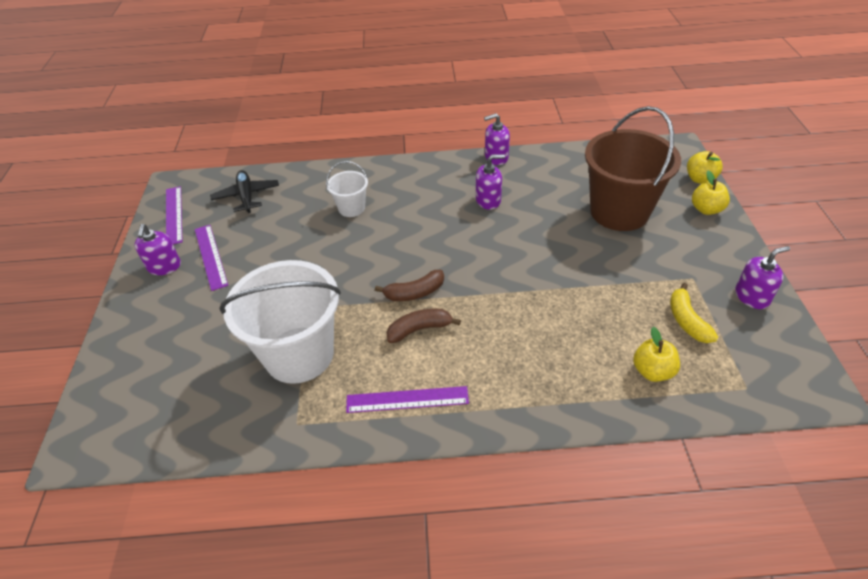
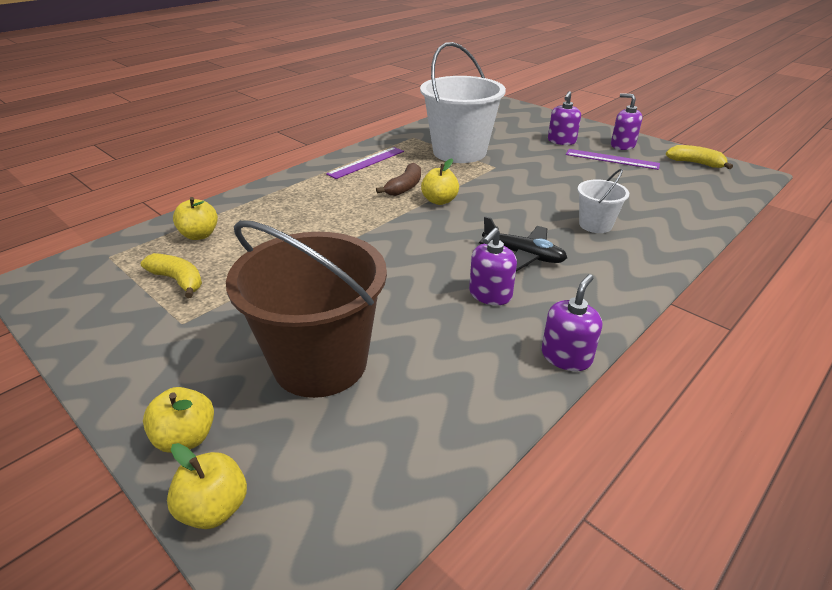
camera: 135 degrees right, 10 degrees down
purple ruler [166,186,183,244] -> yellow banana [666,145,733,169]
black plane [210,170,279,213] -> black plane moved to [479,216,567,271]
brown banana [375,270,444,301] -> yellow apple [421,159,459,205]
purple soap dispenser [735,246,790,309] -> purple soap dispenser moved to [548,91,581,145]

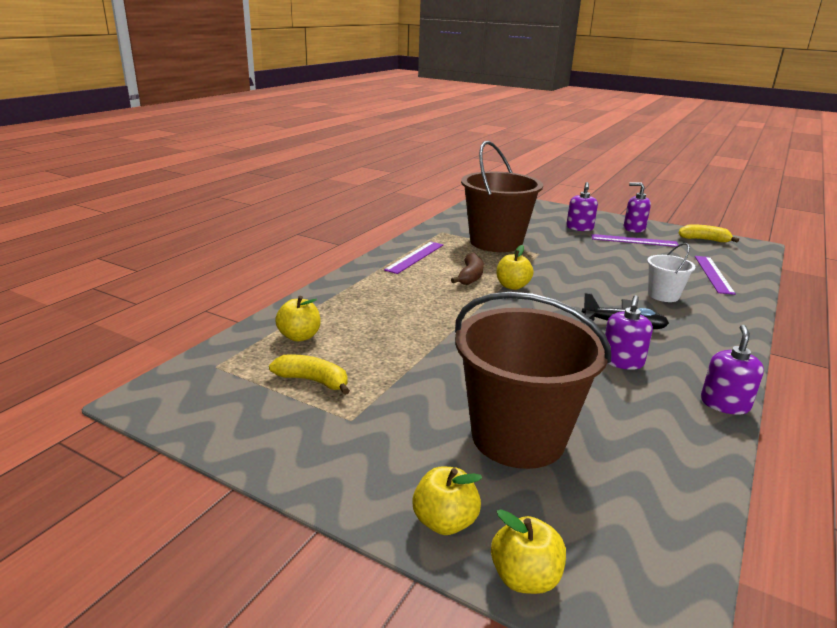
camera: 15 degrees left, 10 degrees down
white bucket [420,42,506,163] -> brown bucket [461,141,543,252]
none -> purple ruler [695,256,736,295]

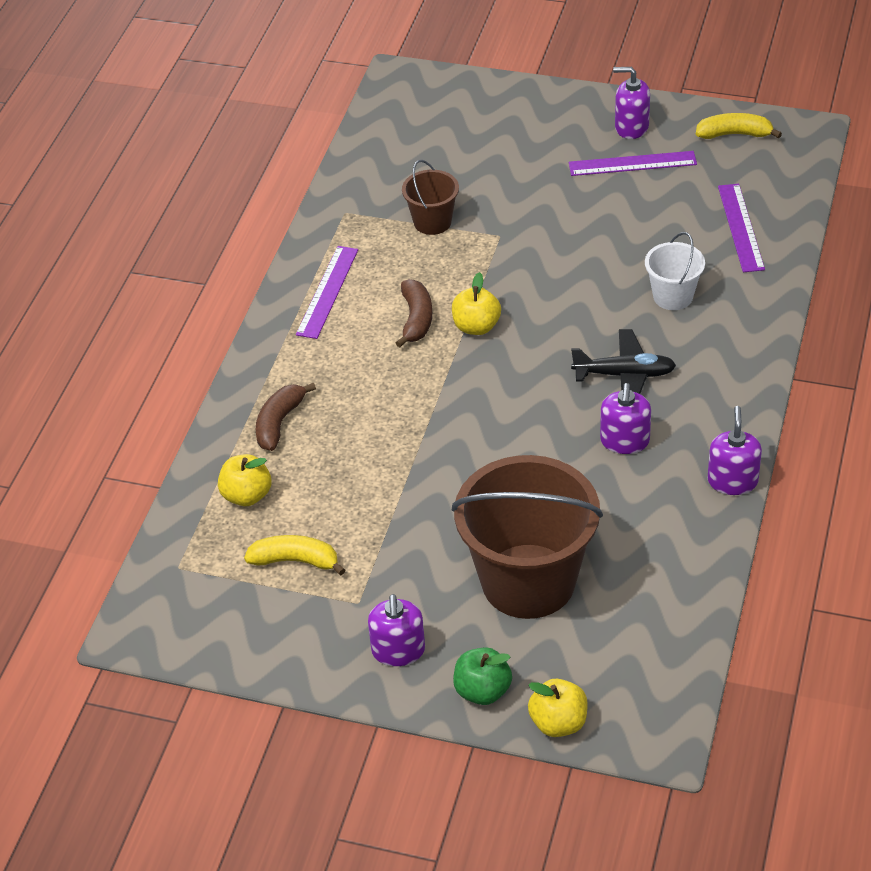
camera: 10 degrees left, 20 degrees up
yellow apple [412,466,482,535] -> green apple [453,647,512,705]
brown bucket [461,141,543,252] -> brown bucket [402,160,459,235], size x0.48
purple soap dispenser [566,182,598,231] -> purple soap dispenser moved to [368,594,425,666]
none -> brown banana [256,383,316,451]

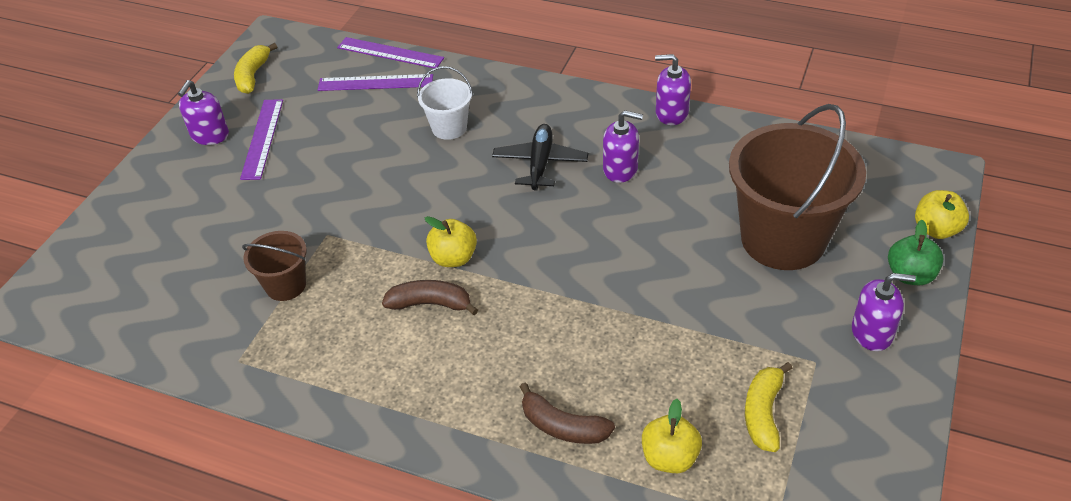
camera: 85 degrees left, 0 degrees up
purple ruler [296,246,358,339] -> purple ruler moved to [337,37,444,68]

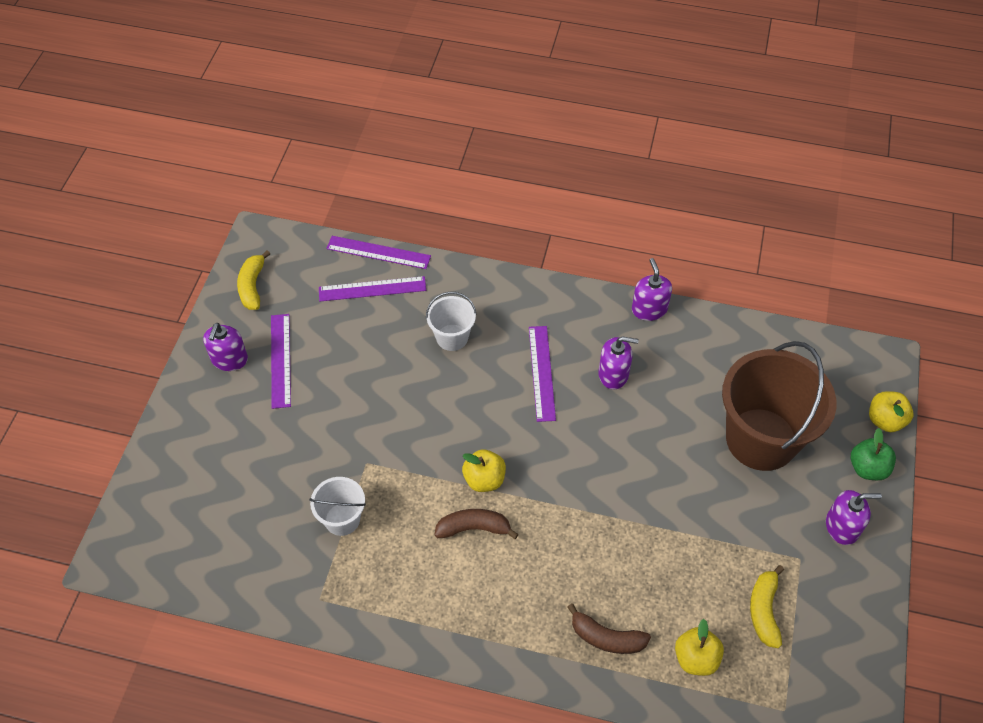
camera: 10 degrees left, 10 degrees up
brown bucket [242,231,307,301] -> white bucket [309,477,366,536]
black plane [492,124,588,190] -> purple ruler [529,326,556,422]
purple soap dispenser [655,54,691,125] -> purple soap dispenser turned 75 degrees clockwise [632,258,672,321]

